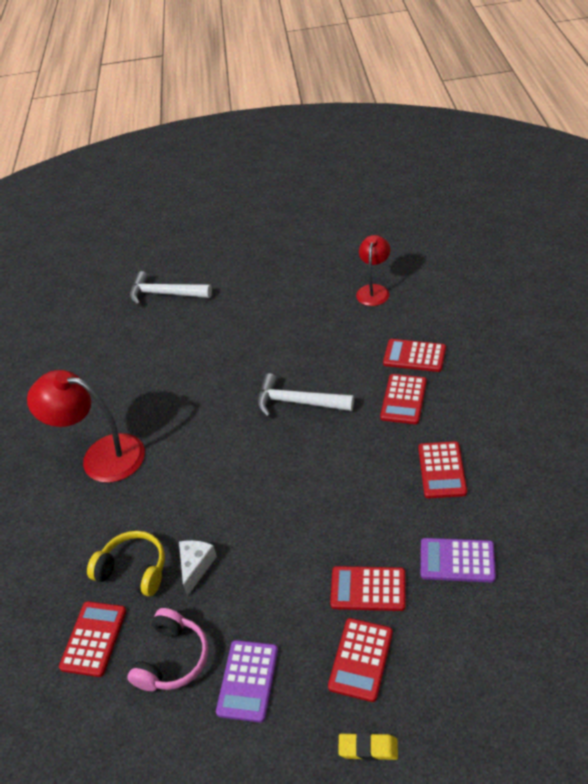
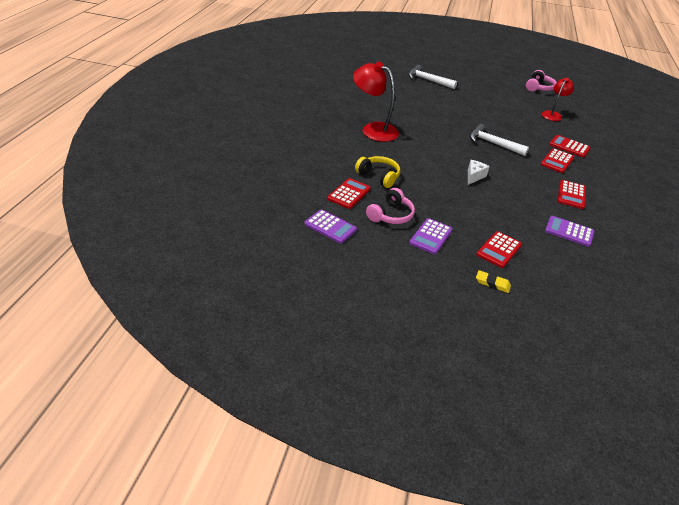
camera: 10 degrees right, 5 degrees down
white cheese [179,540,217,596] -> white cheese moved to [468,160,490,185]
red calculator [330,566,405,611] -> none
none -> purple calculator [304,210,357,244]
none -> pink headphones [526,70,557,92]

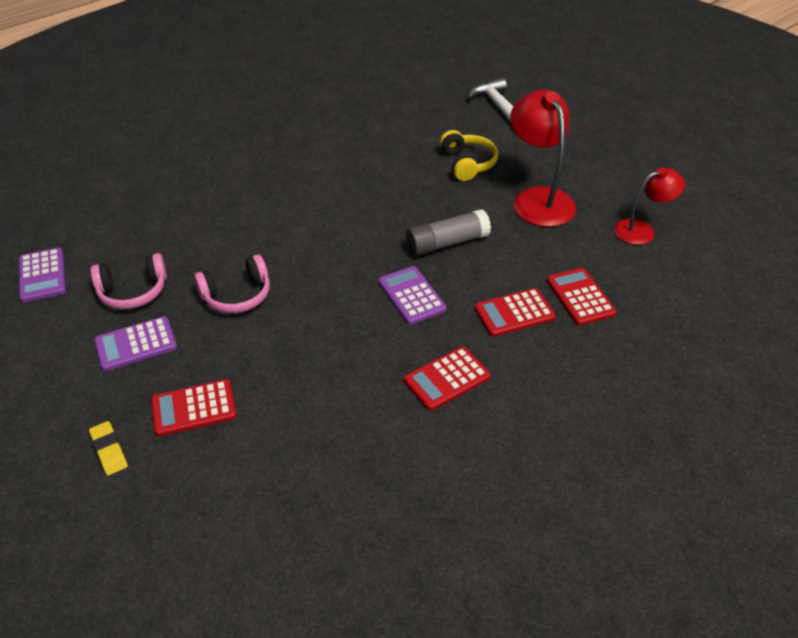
camera: 40 degrees right, 5 degrees up
red calculator [328,178,371,209] -> none
red lamp [353,62,399,142] -> red lamp moved to [510,90,576,227]
yellow headphones [355,156,400,188] -> yellow headphones moved to [440,130,498,181]
white cheese [468,160,490,185] -> none
white hammer [470,124,529,156] -> grey glue stick [406,209,491,256]
pink headphones [526,70,557,92] -> pink headphones moved to [194,255,270,313]
purple calculator [545,216,594,247] -> purple calculator moved to [379,266,446,325]

